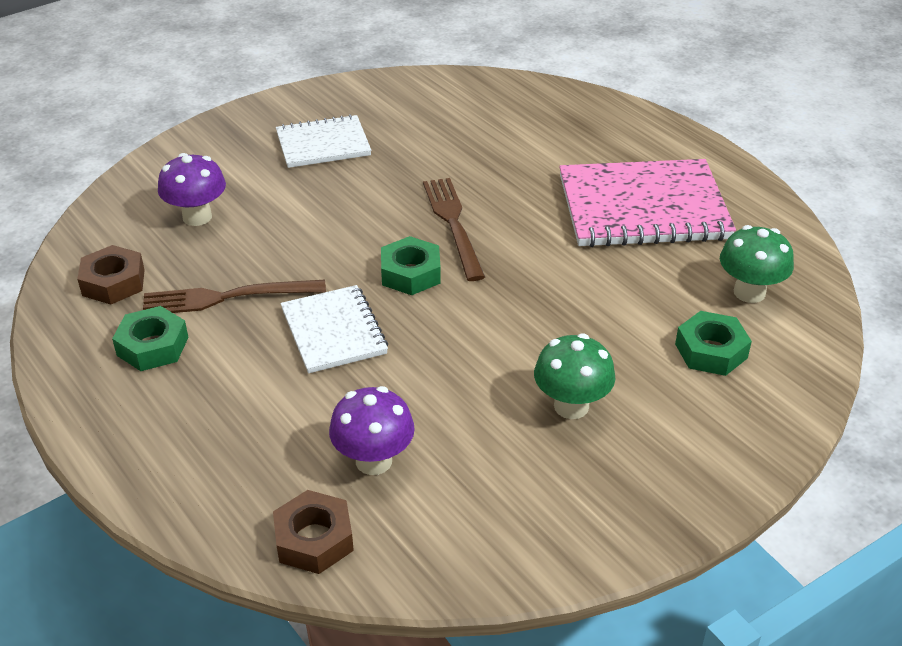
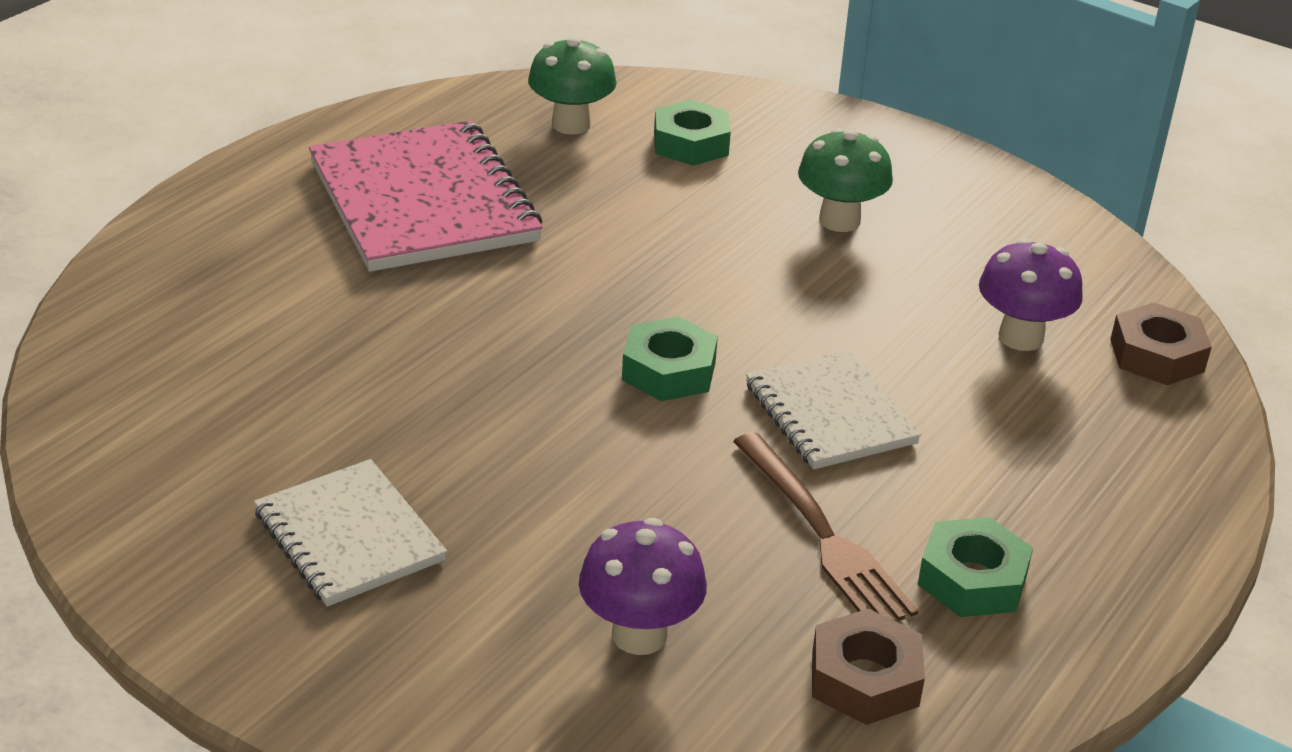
camera: 110 degrees left, 5 degrees down
white notebook [281,285,388,373] -> white notebook turned 75 degrees counterclockwise [746,350,921,469]
brown fork [423,178,485,281] -> none

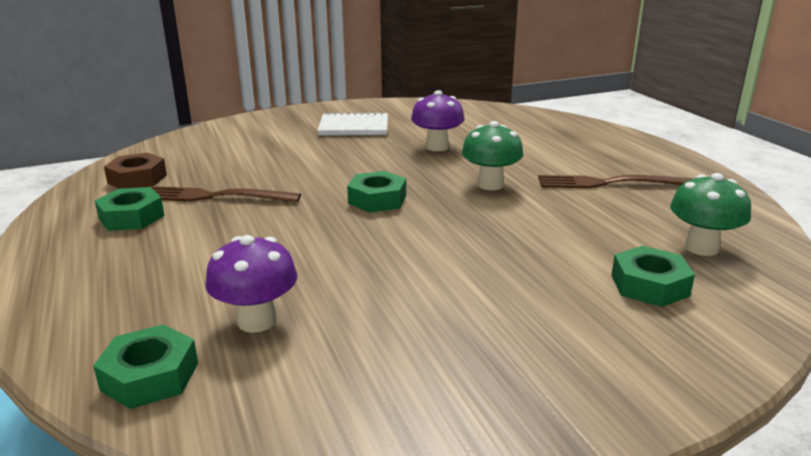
camera: 125 degrees right, 10 degrees down
pink notebook [309,121,543,272] -> brown fork [538,175,693,188]
purple mushroom [579,518,707,655] -> purple mushroom moved to [411,90,465,151]
white notebook [746,350,921,469] -> none
green mushroom [798,128,893,232] -> green mushroom moved to [462,121,524,190]
brown nut [1110,302,1212,385] -> green nut [93,324,198,409]

